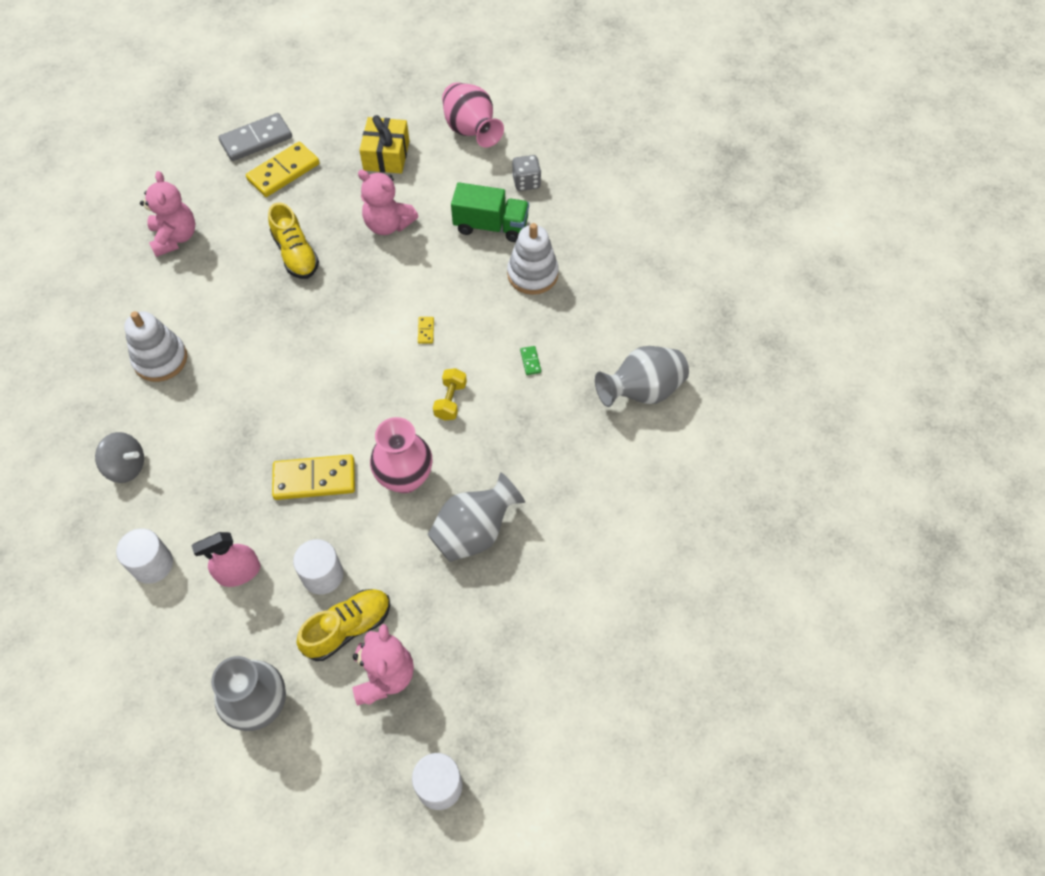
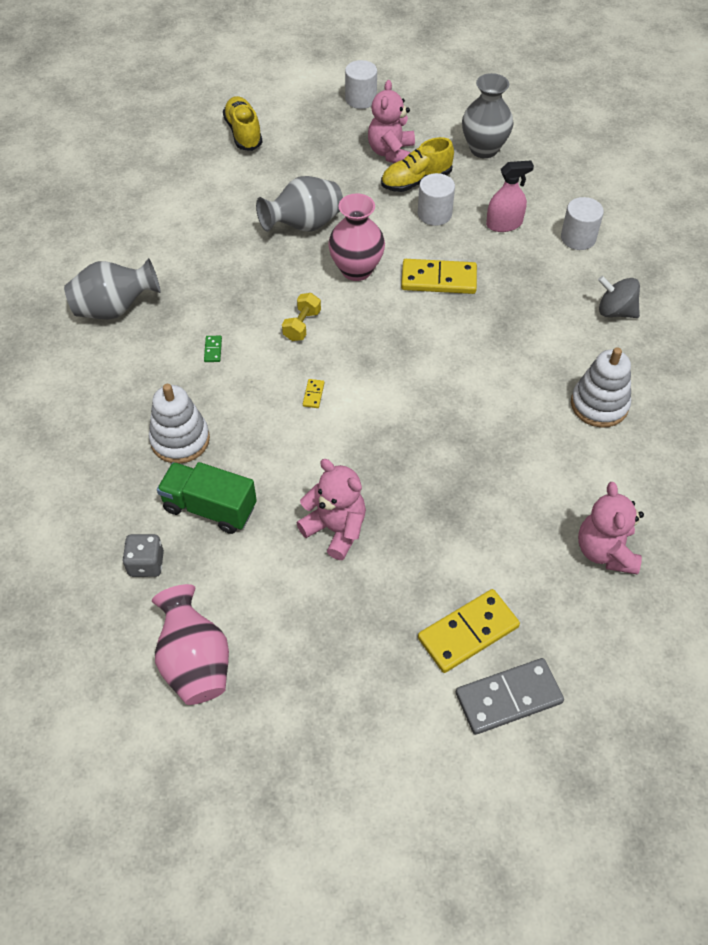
camera: 170 degrees left, 5 degrees down
yellow shoe [268,202,319,279] -> yellow shoe moved to [223,96,262,151]
yellow gift [359,115,410,174] -> none

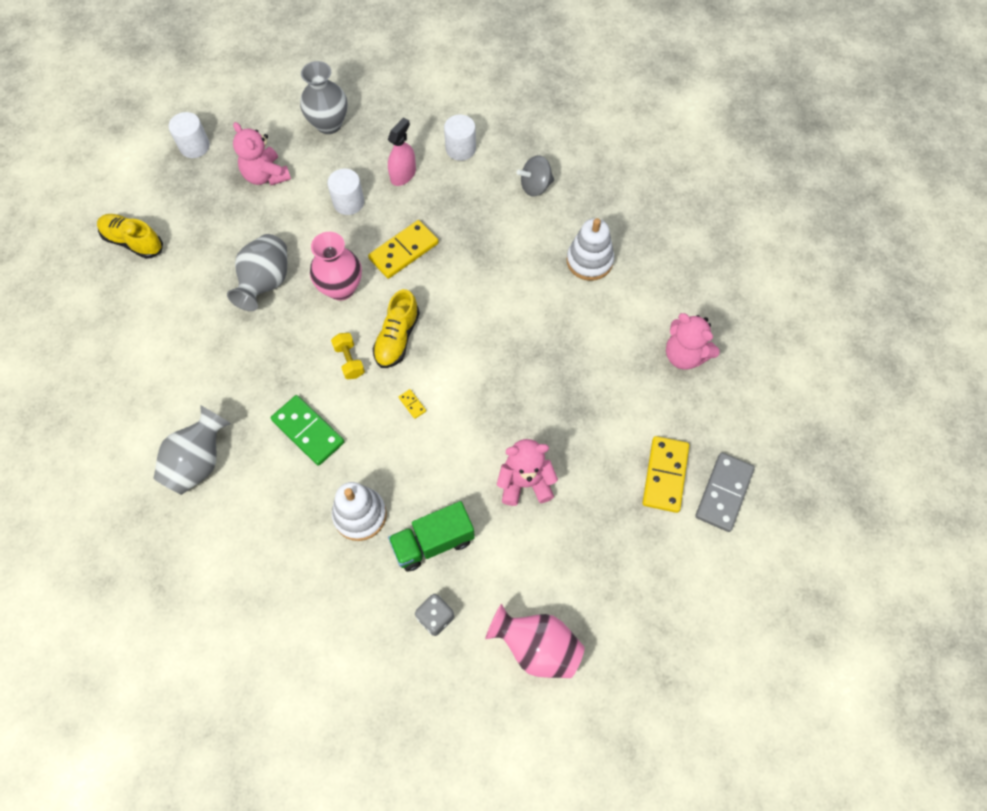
camera: 45 degrees left, 10 degrees up
green domino [204,336,222,362] -> green domino [271,395,344,466], size x2.43
yellow shoe [381,137,454,192] -> yellow shoe moved to [373,289,420,368]

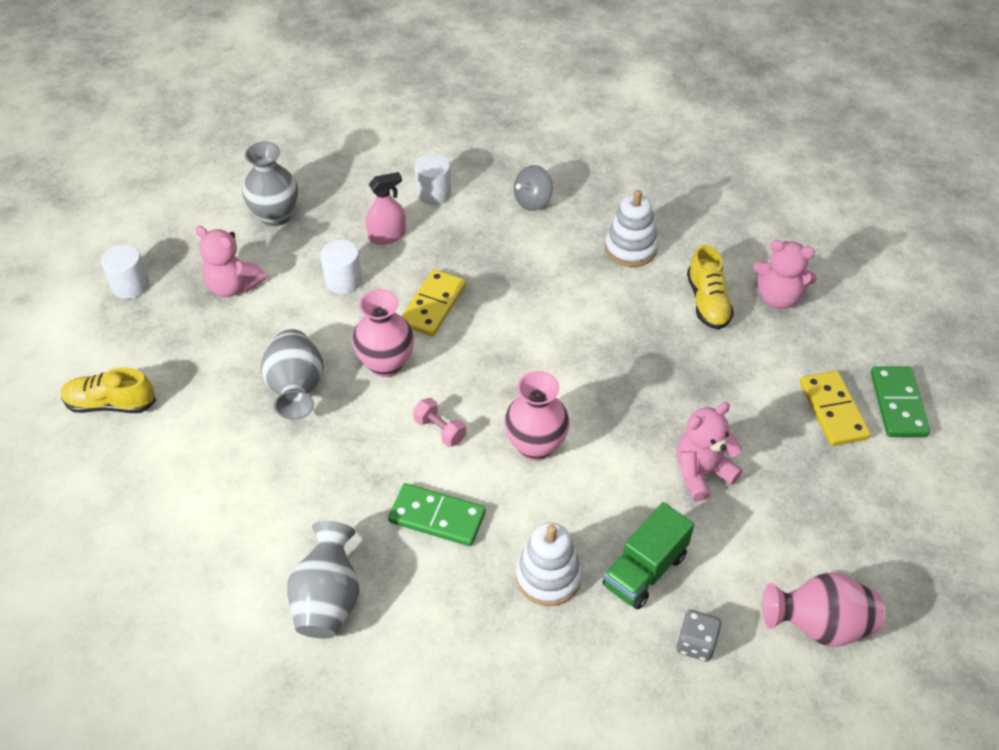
camera: 25 degrees left, 15 degrees down
yellow dumbbell [331,333,365,379] -> pink dumbbell [413,398,466,447]
yellow shoe [373,289,420,368] -> yellow shoe moved to [687,245,734,330]
pink spray bottle [388,118,416,186] -> pink spray bottle turned 60 degrees clockwise [366,172,406,245]
yellow domino [399,389,426,419] -> pink vase [504,371,570,461]
grey domino [695,453,755,532] -> green domino [871,367,930,437]

